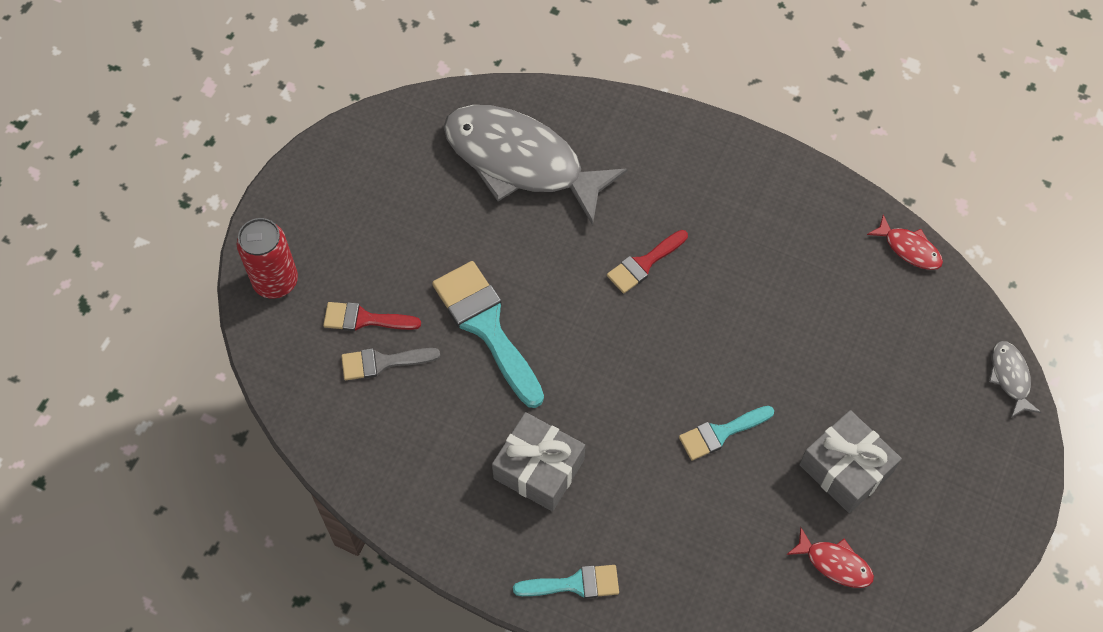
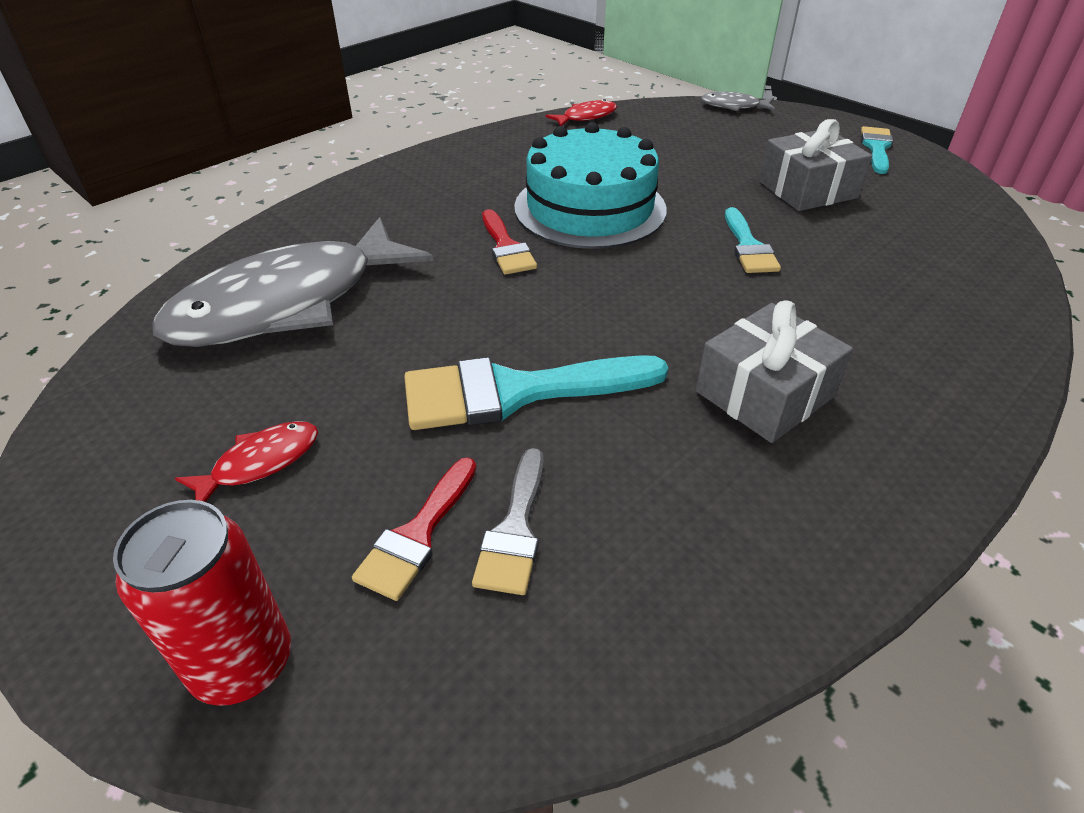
camera: 70 degrees left, 20 degrees down
turquoise brush [513,565,619,599] -> turquoise brush moved to [861,126,893,174]
red fish [787,527,874,588] -> red fish moved to [175,421,318,502]
none -> turquoise cake [514,122,667,249]

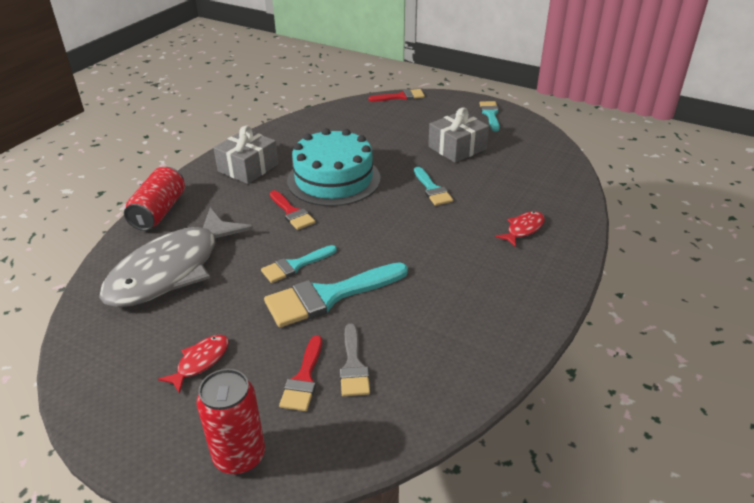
camera: 15 degrees left, 5 degrees down
red fish [546,99,617,126] -> red fish moved to [495,211,545,247]
grey gift [696,300,853,443] -> grey gift moved to [213,126,279,184]
grey fish [701,92,775,111] -> red brush [368,89,425,102]
none -> red can [124,167,185,231]
none -> turquoise brush [261,245,337,283]

